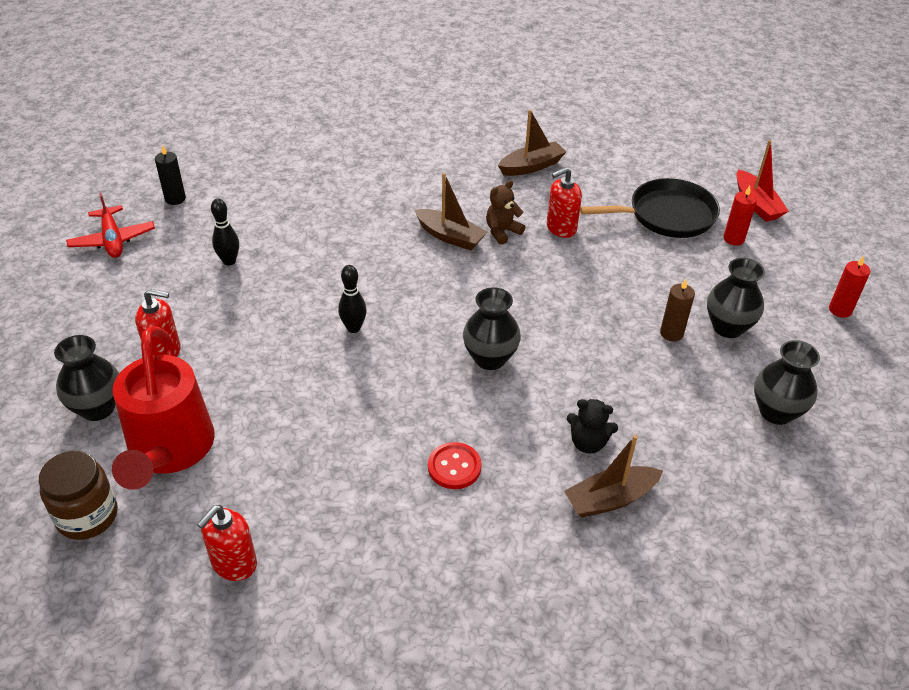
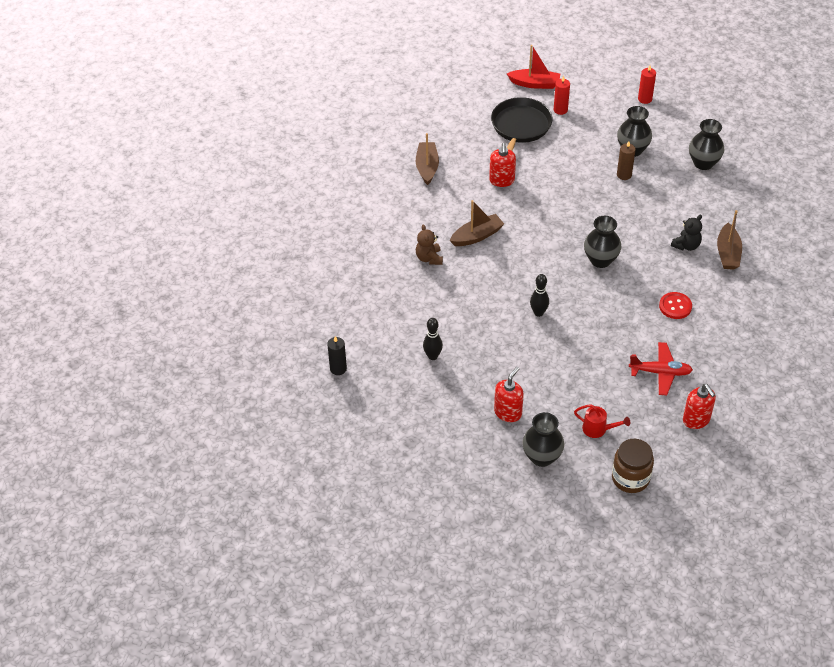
camera: 60 degrees left, 5 degrees up
red plane [66,193,155,258] -> red plane moved to [629,342,693,395]
red watering can [112,326,215,490] -> red watering can [574,404,630,438], size x0.42
brown teddy bear [486,180,525,245] -> brown teddy bear moved to [416,224,443,265]

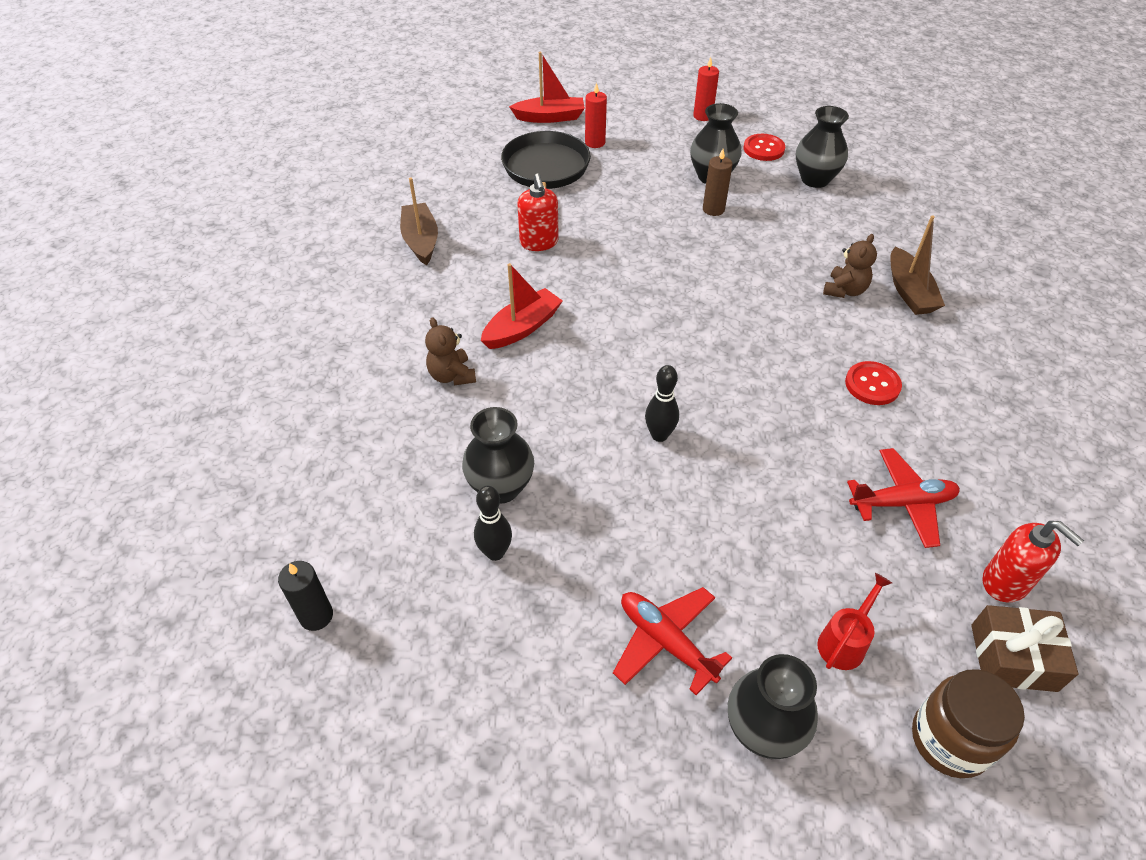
camera: 15 degrees left, 0 degrees up
brown boat [450,200,504,246] -> red boat [481,263,563,349]
red soap dispenser [494,367,524,422] -> red plane [613,587,732,695]
red watering can [574,404,630,438] -> red watering can turned 60 degrees counterclockwise [817,573,892,670]
black vase [584,216,621,268] -> black vase moved to [462,407,534,504]
black teddy bear [671,215,702,251] -> brown teddy bear [823,234,877,298]
none -> red button [744,134,785,161]
none -> brown gift [971,605,1078,692]

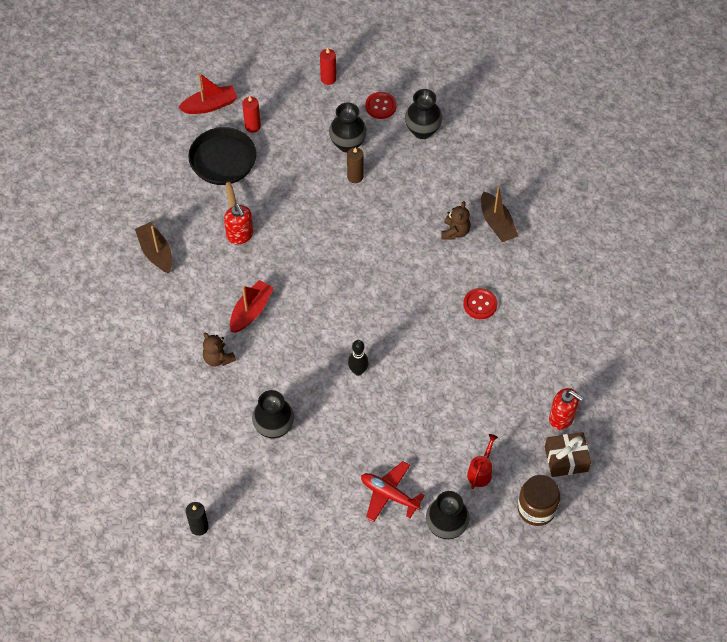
camera: 15 degrees left, 10 degrees up
black bowling pin [474,486,512,561] -> none
red plane [847,448,960,548] -> none

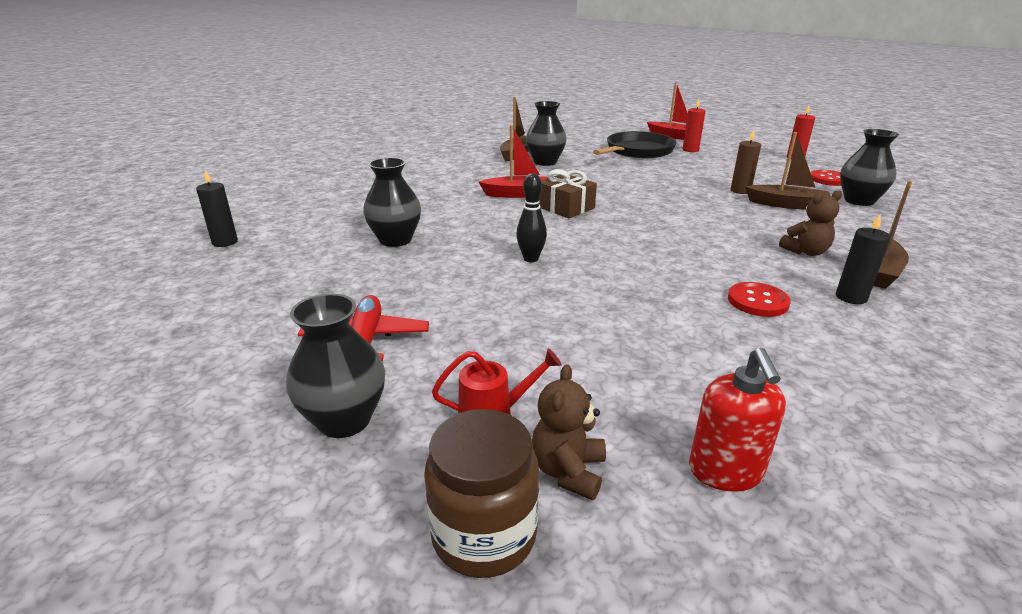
camera: 55 degrees right, 30 degrees down
brown teddy bear [203,333,236,367] -> brown teddy bear moved to [532,364,606,500]
red soap dispenser [224,203,254,244] -> none
black vase [329,102,367,153] -> black vase moved to [526,101,567,166]
brown gift [545,432,591,477] -> brown gift moved to [539,169,597,218]
none -> brown boat [745,132,830,210]
none -> black candle [836,214,890,304]

